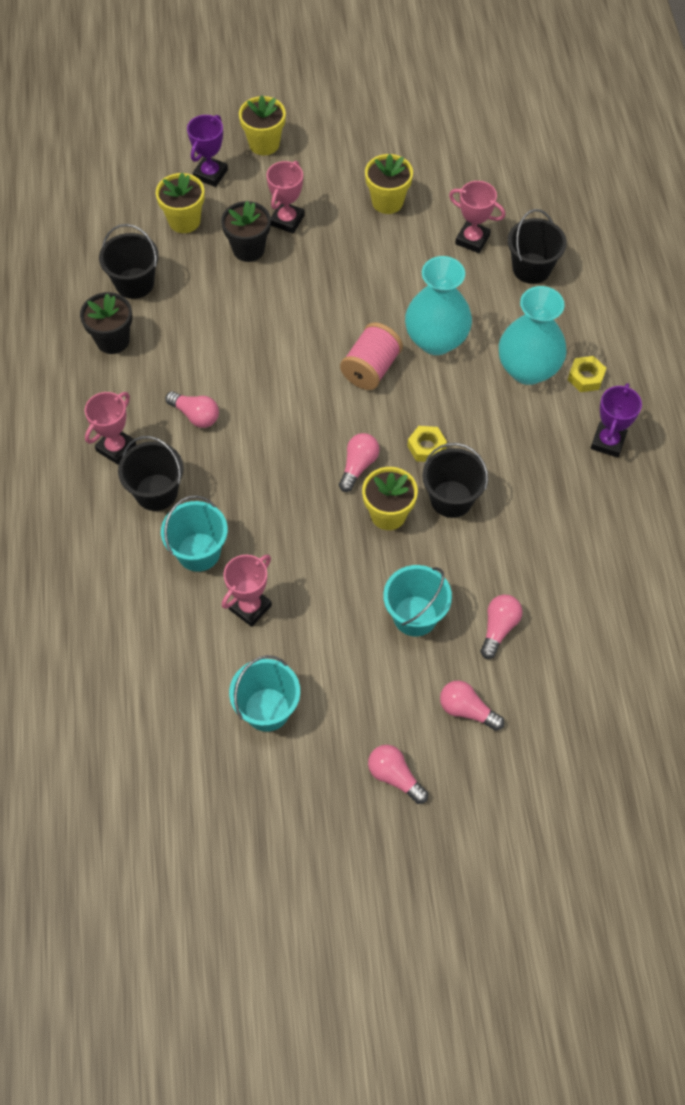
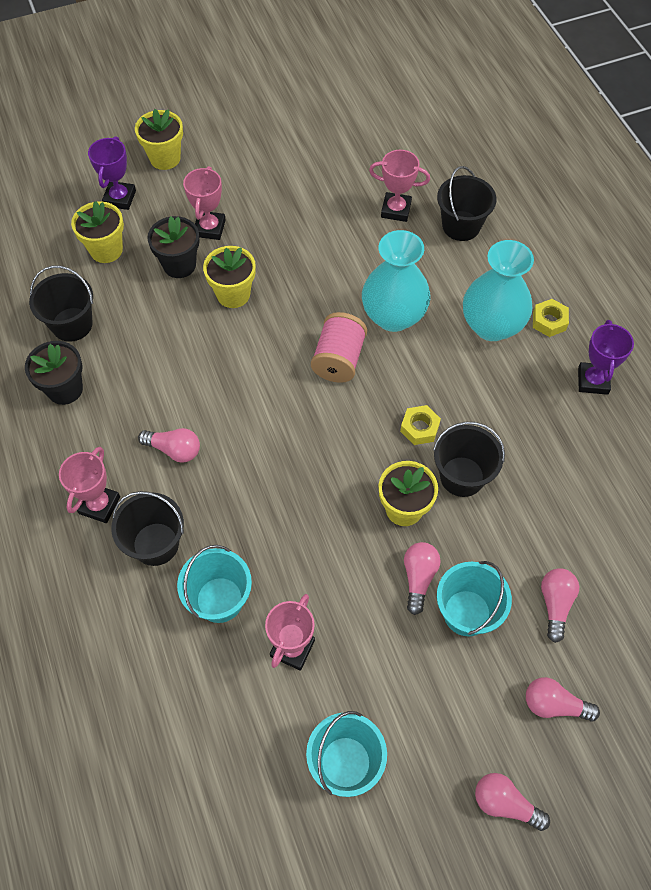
camera: 15 degrees left, 0 degrees up
pink light bulb [339,433,380,492] -> pink light bulb moved to [404,542,441,615]
yellow flower pot [365,154,413,214] -> yellow flower pot moved to [203,246,256,308]

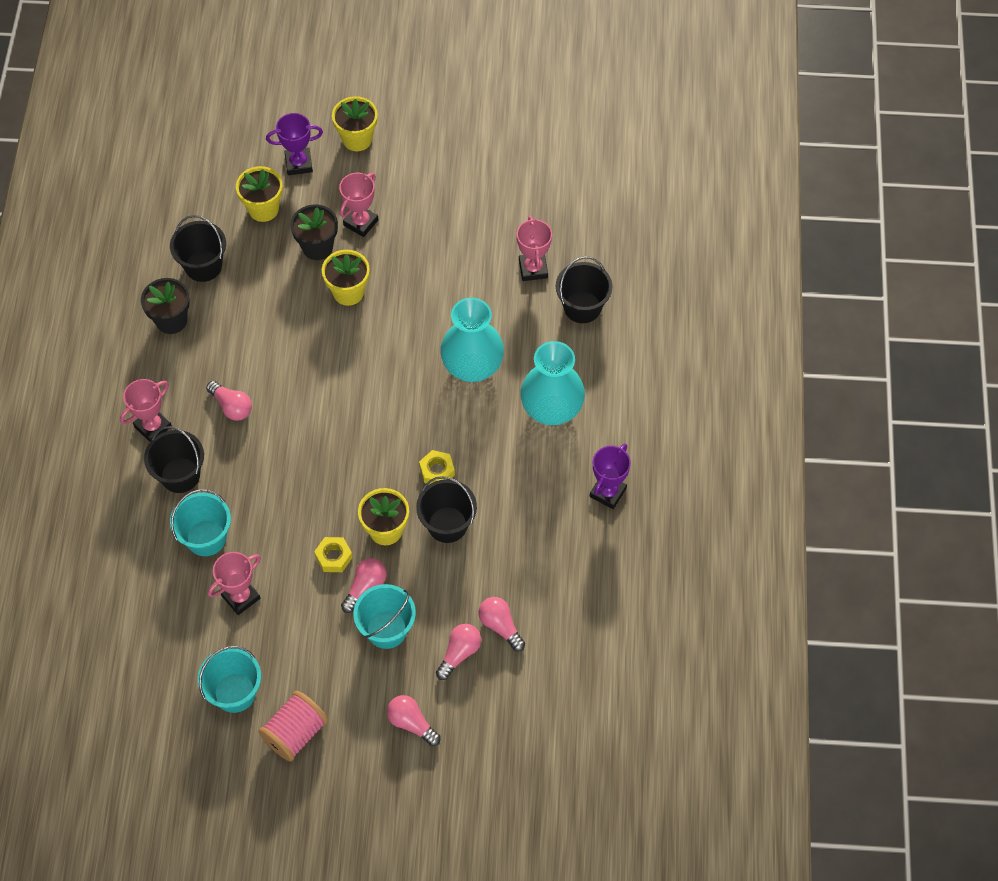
camera: 25 degrees right, 0 degrees up
purple trophy [88,136,136,210] -> purple trophy turned 45 degrees clockwise [266,113,323,175]
pink spool [311,312,367,383] -> pink spool moved to [258,691,328,762]
pink trophy [369,150,430,222] -> pink trophy turned 45 degrees clockwise [517,216,552,281]
pink light bulb [475,773,550,831] -> pink light bulb moved to [478,597,525,652]
yellow nut [533,299,569,337] -> yellow nut moved to [314,537,353,572]

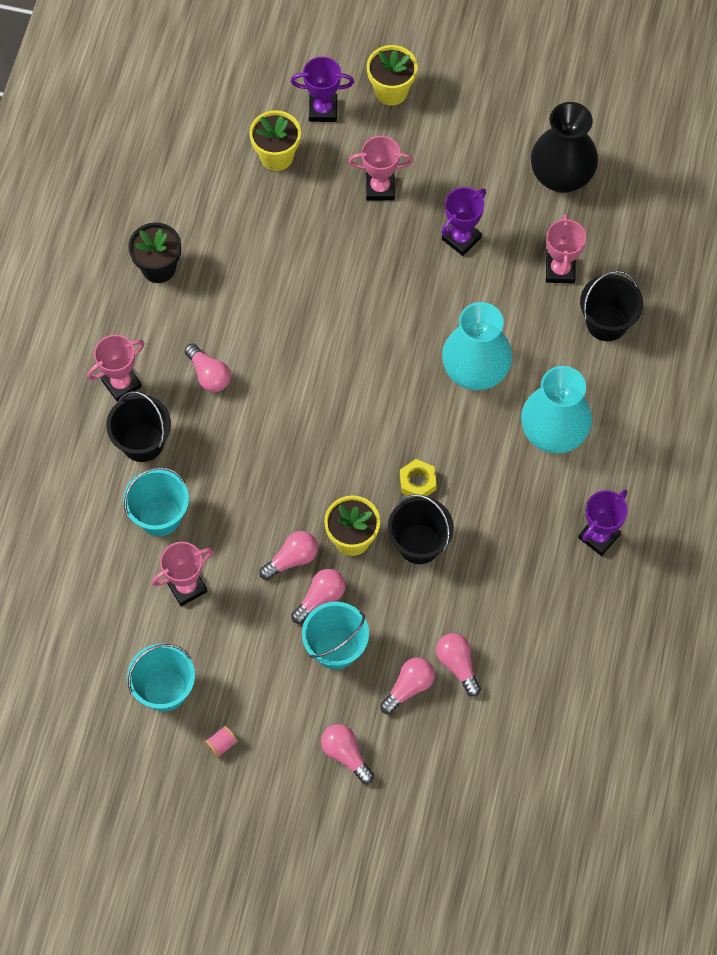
camera: 10 degrees right, 5 degrees up
black bucket [170,215,226,282] -> none
pink spool [258,691,328,762] -> pink spool [205,725,238,758], size x0.44
black flower pot [290,204,338,260] -> none
yellow nut [314,537,353,572] -> pink light bulb [259,531,318,580]
yellow flower pot [322,250,370,306] -> none
pink trophy [339,173,379,237] -> pink trophy turned 45 degrees clockwise [348,136,413,201]
none -> purple trophy [442,187,486,256]
none -> black vase [531,102,598,193]

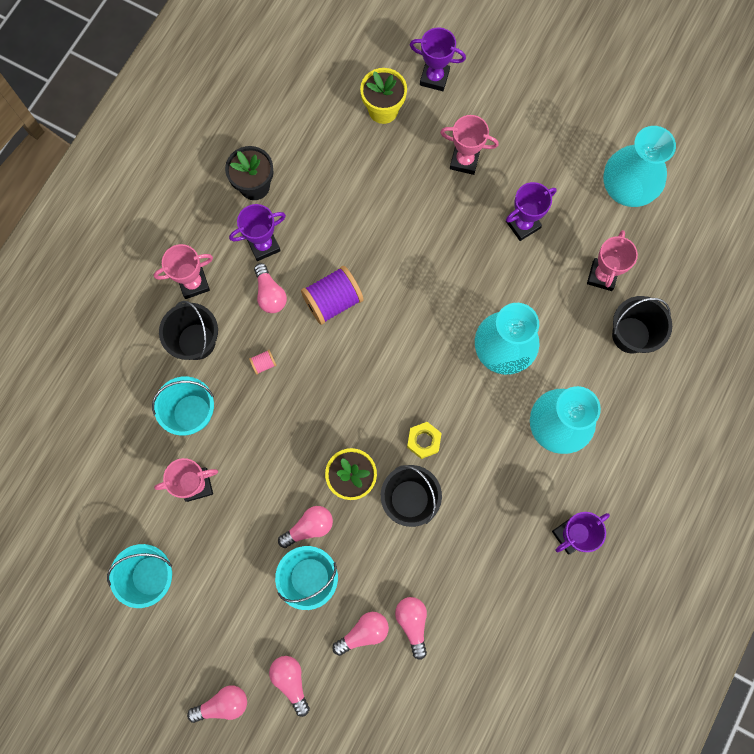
camera: 15 degrees right, 10 degrees up
pink spool [205,725,238,758] -> pink spool moved to [249,350,277,375]
pink light bulb [259,531,318,580] -> pink light bulb moved to [187,685,247,723]
yellow flower pot [367,45,417,105] -> none
black vase [531,102,598,193] -> turquoise vase [603,126,676,207]
none -> purple trophy [229,204,286,261]
none -> purple spool [301,266,364,325]

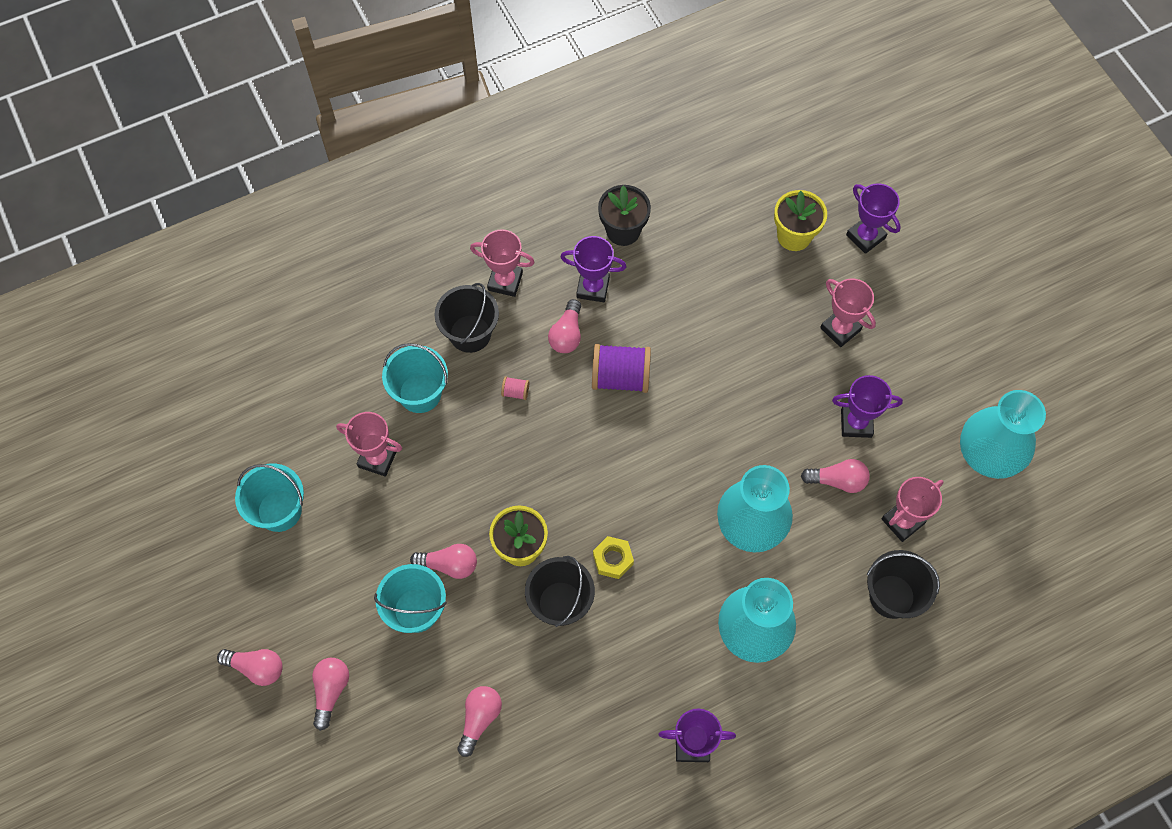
camera: 35 degrees right, 10 degrees down
pink light bulb [332,612,389,656] -> pink light bulb moved to [801,459,870,493]

